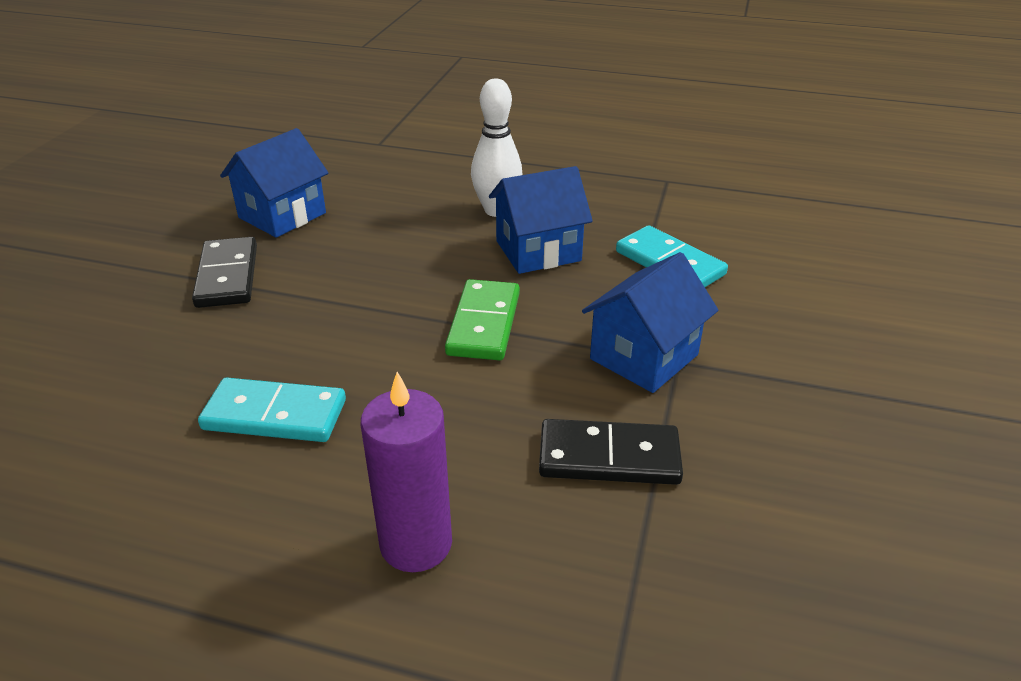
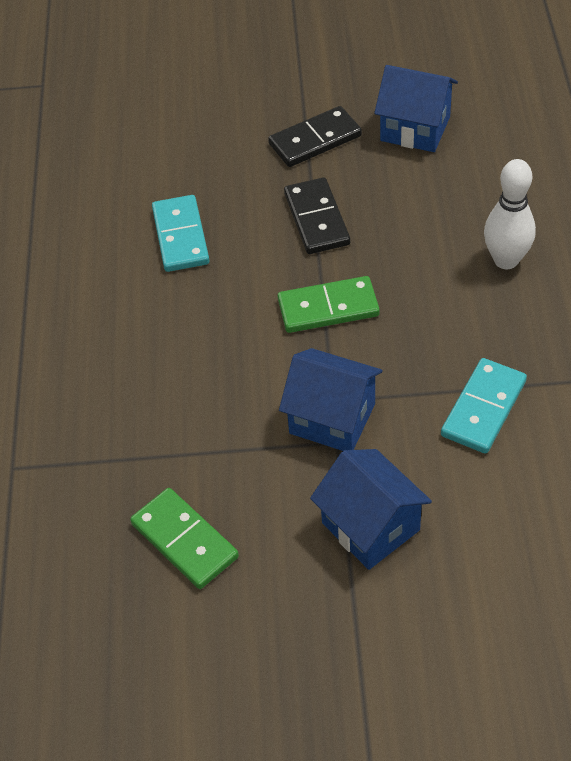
camera: 75 degrees right, 15 degrees up
purple candle [361,372,452,572] -> none
blue house [489,166,593,274] -> blue house moved to [310,449,432,570]
black domino [539,419,683,485] -> black domino moved to [284,177,350,254]
none -> green domino [130,488,239,589]

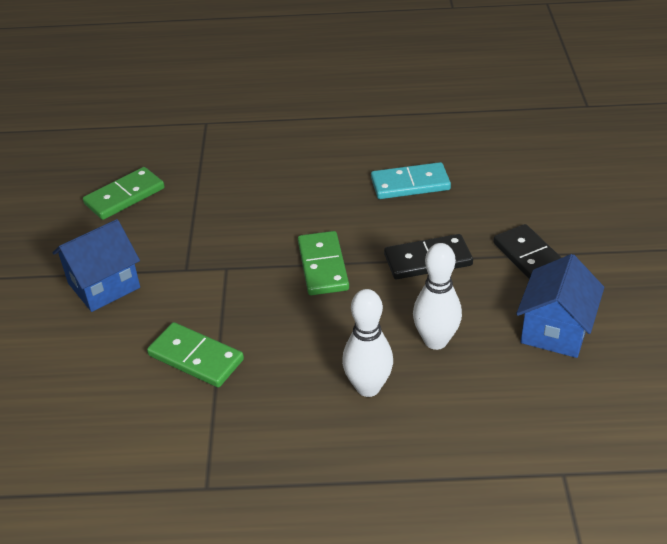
camera: 90 degrees right, 10 degrees down
blue house [279,348,383,451] -> none
turquoise domino [441,358,527,454] -> green domino [147,322,244,387]
none -> white bowling pin [413,243,462,350]

